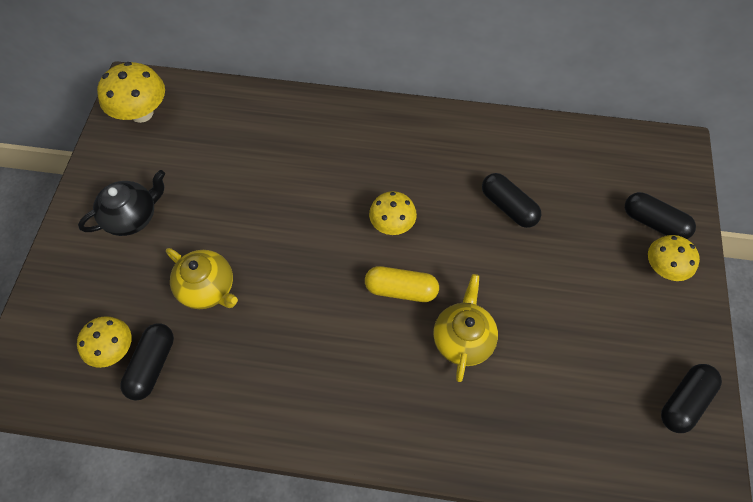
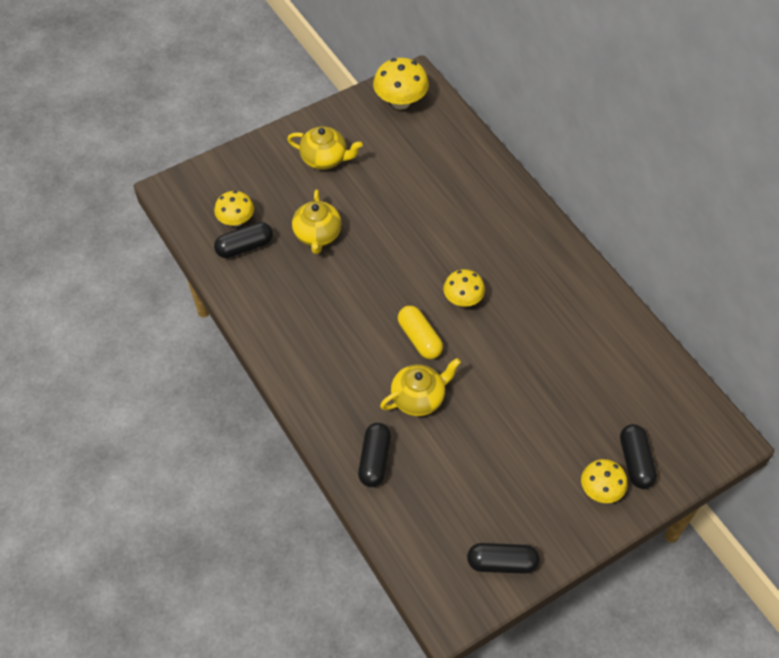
camera: 50 degrees right, 5 degrees down
black teapot [78,170,165,236] -> yellow teapot [287,126,363,170]
black capsule [482,173,541,228] -> black capsule moved to [358,423,391,487]

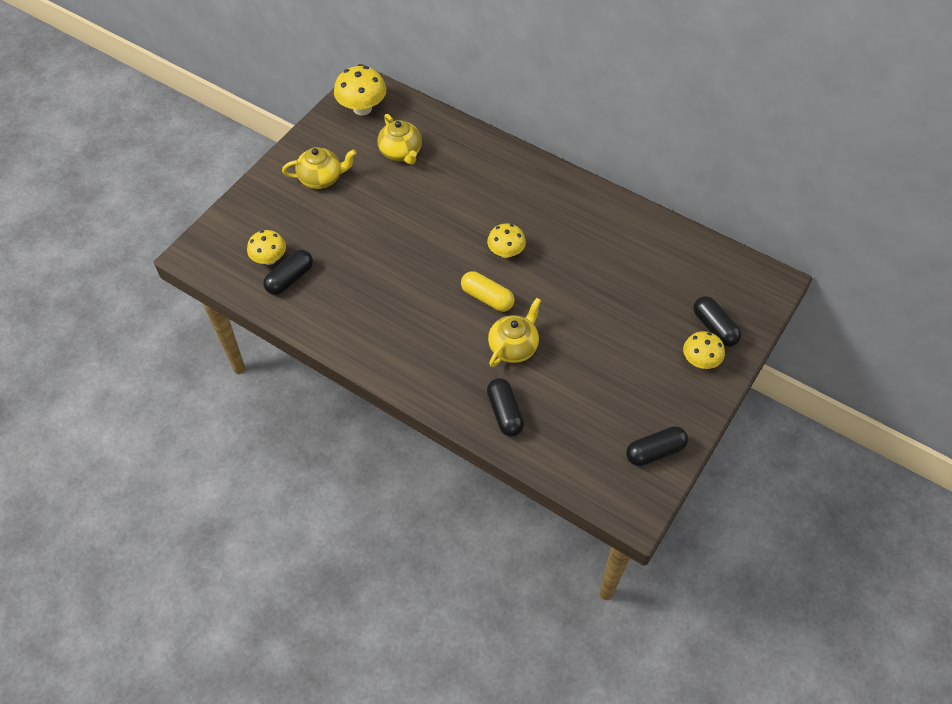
camera: 25 degrees left, 0 degrees up
yellow teapot [292,190,342,254] -> yellow teapot moved to [377,114,422,164]

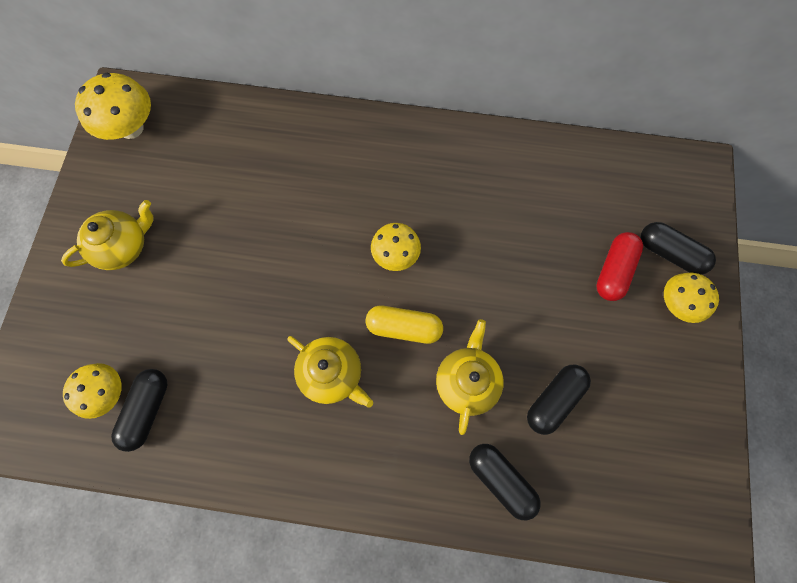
camera: 25 degrees left, 15 degrees up
yellow teapot [377,114,422,164] -> yellow teapot moved to [287,336,373,408]
black capsule [626,426,688,466] -> black capsule moved to [527,365,591,435]
none -> red capsule [596,232,643,301]

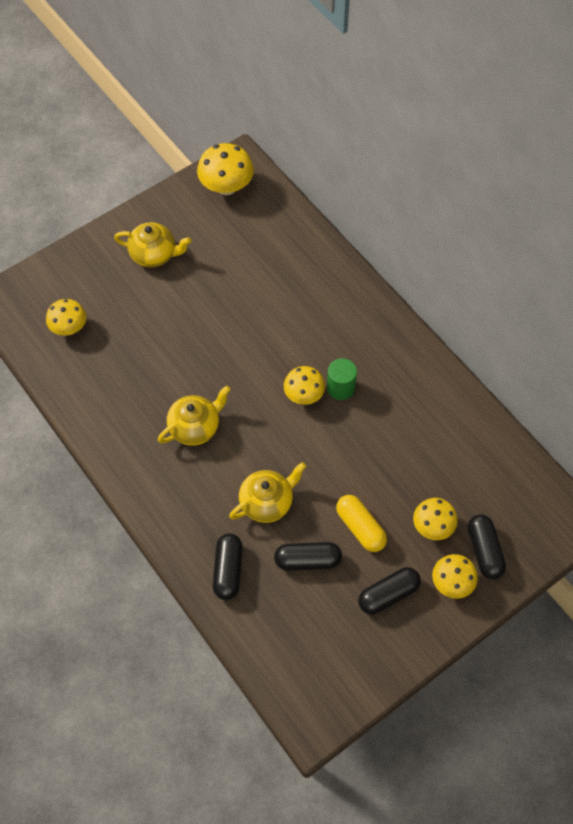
camera: 45 degrees right, 10 degrees down
black capsule [111,369,168,452] -> black capsule moved to [358,567,421,615]
yellow teapot [287,336,373,408] -> yellow teapot turned 120 degrees counterclockwise [158,385,231,446]
yellow capsule [365,306,443,344] -> yellow capsule moved to [336,495,387,552]
red capsule [596,232,643,301] -> yellow mushroom [413,498,458,540]
none -> green cylinder [327,358,357,400]

